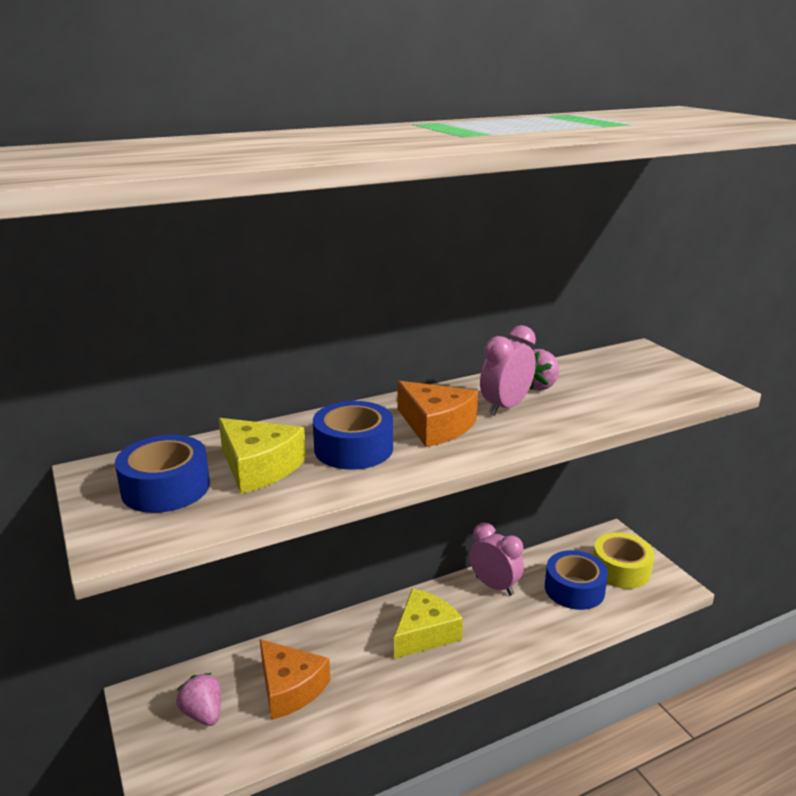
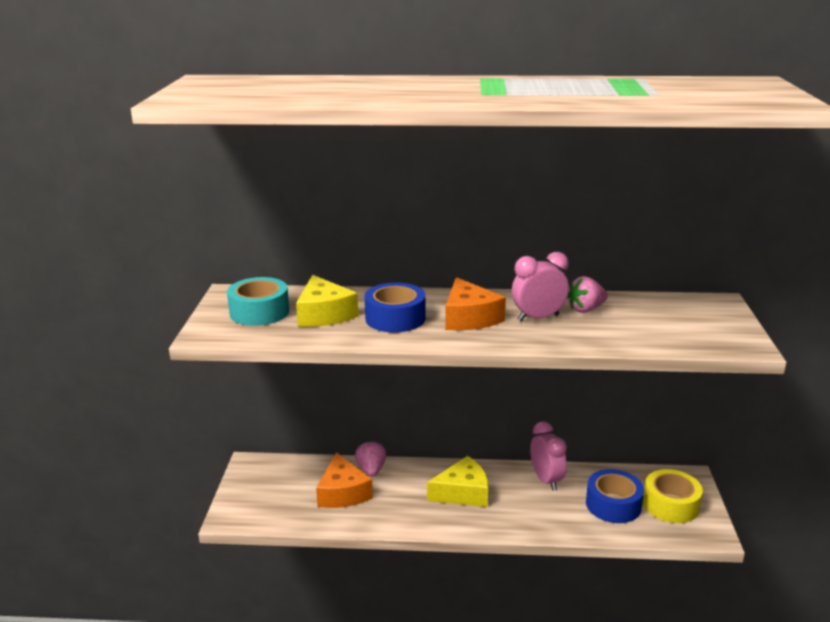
camera: 30 degrees right, 0 degrees up
blue tape [115,435,210,513] -> turquoise tape [227,277,289,326]
pink strawberry [176,673,221,726] -> pink strawberry moved to [355,440,386,477]

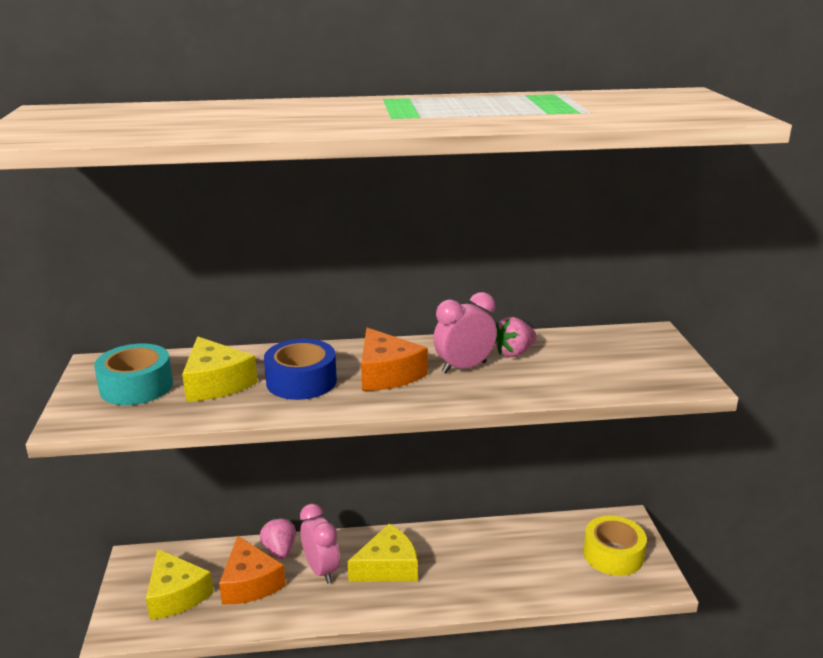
camera: 10 degrees left, 0 degrees up
pink clock [530,421,567,491] -> pink clock moved to [300,504,340,584]
blue tape [586,469,644,523] -> none
none -> yellow cheese [146,549,214,620]

